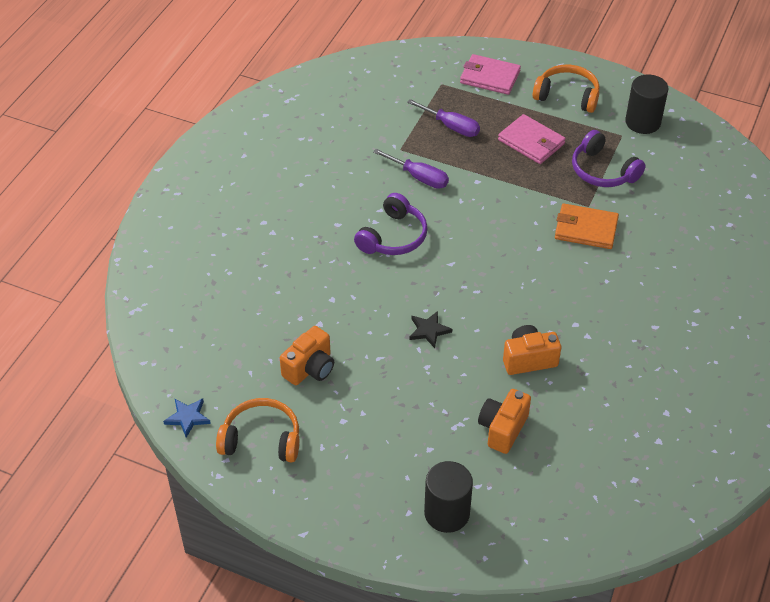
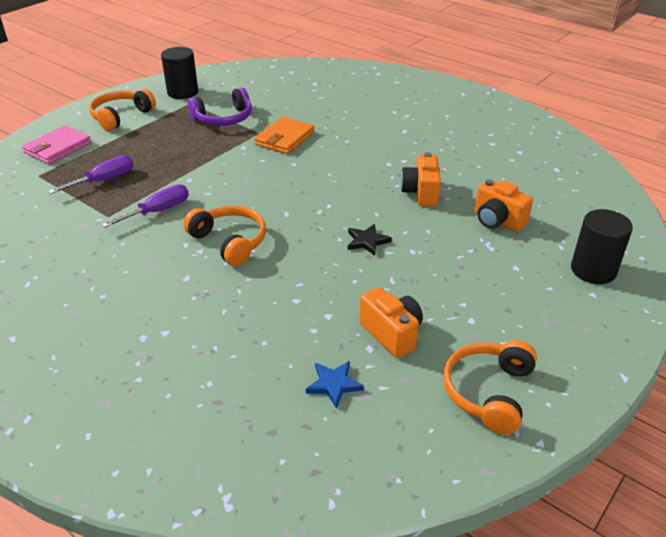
camera: 75 degrees left, 10 degrees down
blue star [163,398,211,438] -> blue star moved to [306,361,364,409]
purple headphones [354,193,428,255] -> orange headphones [183,206,266,266]
pink wallet [498,114,566,164] -> none

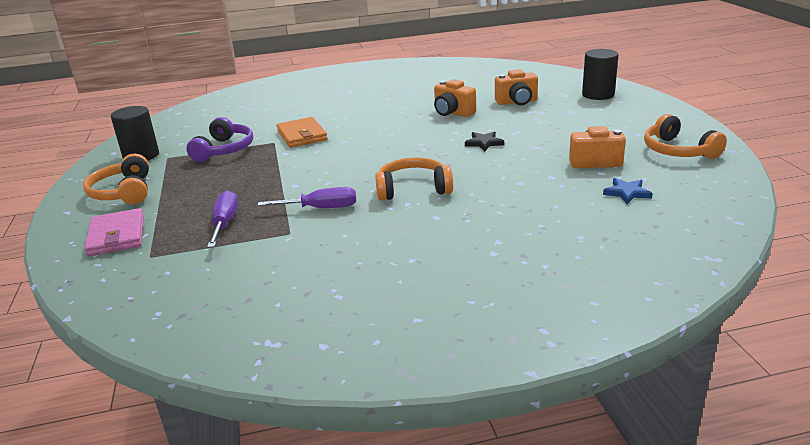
camera: 50 degrees left, 10 degrees down
purple screwdriver [102,184,189,228] -> purple screwdriver turned 90 degrees clockwise [258,187,356,208]

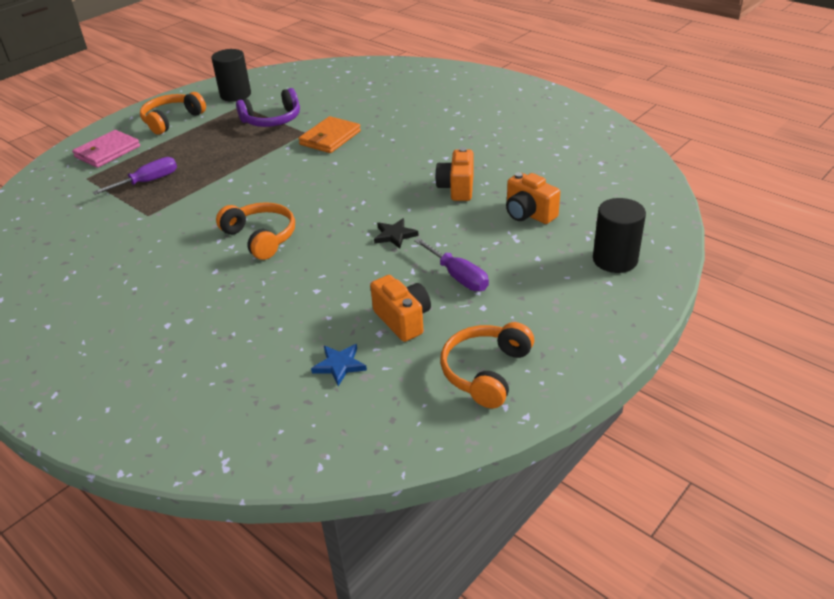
camera: 55 degrees right, 10 degrees up
purple screwdriver [258,187,356,208] -> purple screwdriver moved to [414,238,489,291]

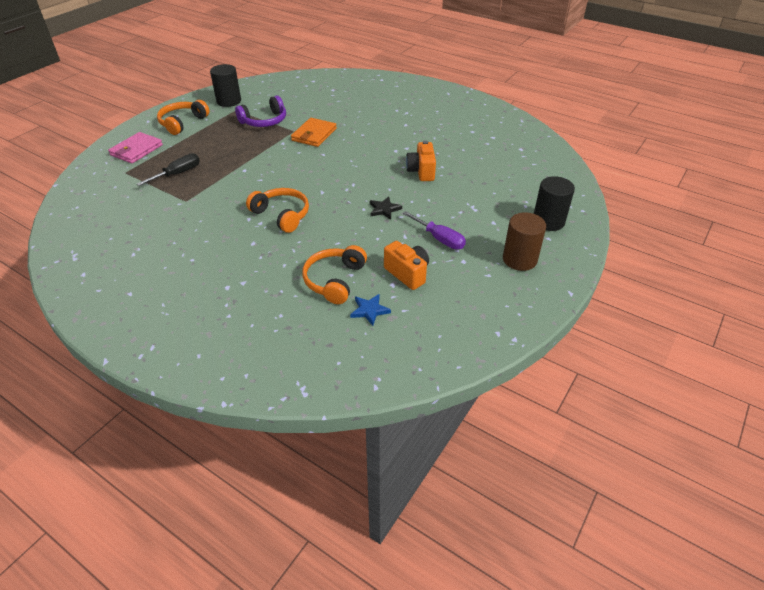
camera: 10 degrees left, 5 degrees up
purple screwdriver [93,157,177,195] -> black screwdriver [137,153,200,186]
orange headphones [440,322,534,408] -> orange headphones moved to [302,245,367,304]
orange camera [506,172,560,224] -> none
none -> brown cylinder [503,212,546,271]

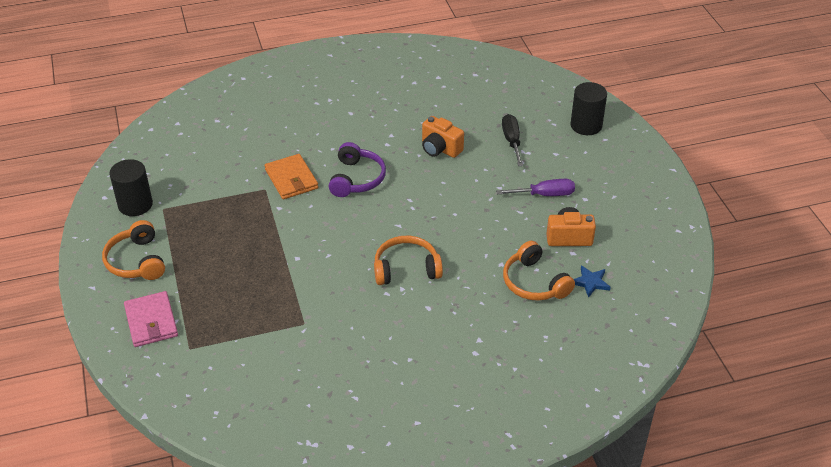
camera: 50 degrees left, 0 degrees up
black screwdriver [137,153,200,186] -> black screwdriver moved to [502,114,523,166]
purple headphones [235,96,286,127] -> purple headphones moved to [329,142,386,197]
black star [370,196,402,220] -> none
brown cylinder [503,212,546,271] -> none

